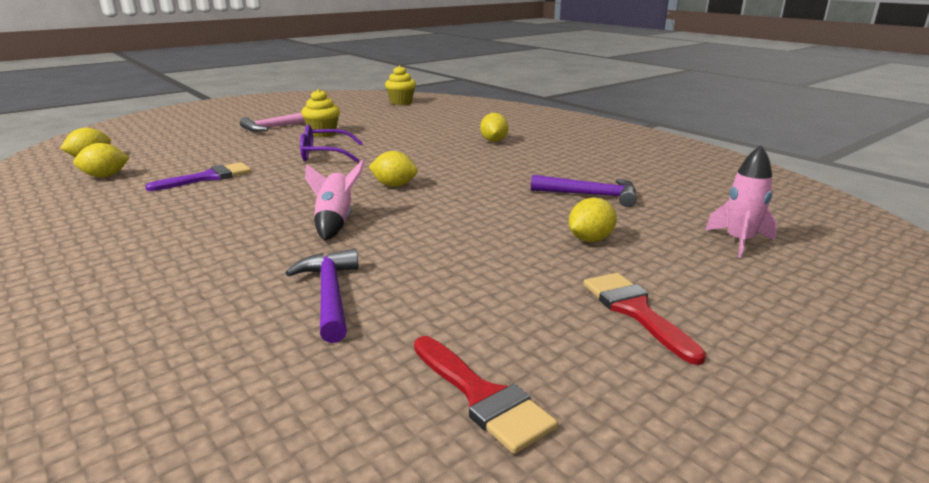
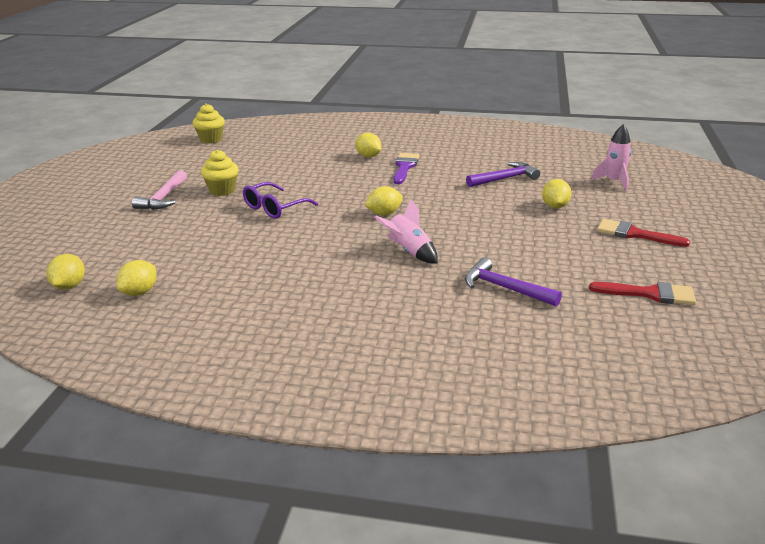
camera: 40 degrees left, 5 degrees up
purple brush [145,162,252,191] -> purple brush moved to [394,153,419,184]

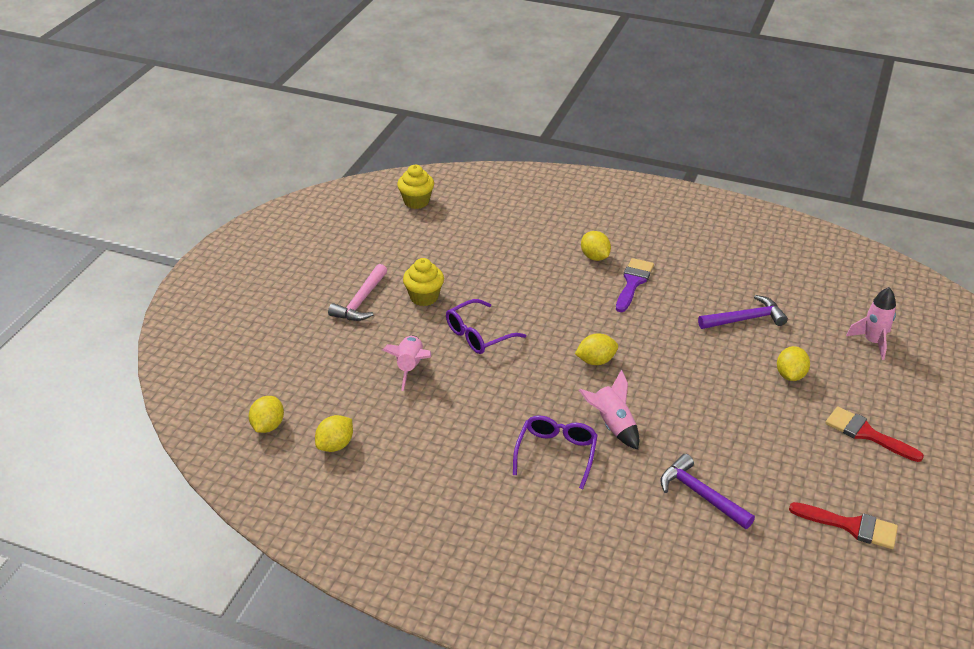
camera: 10 degrees right, 10 degrees up
none -> pink rocket [383,336,431,391]
none -> purple glasses [513,415,598,489]

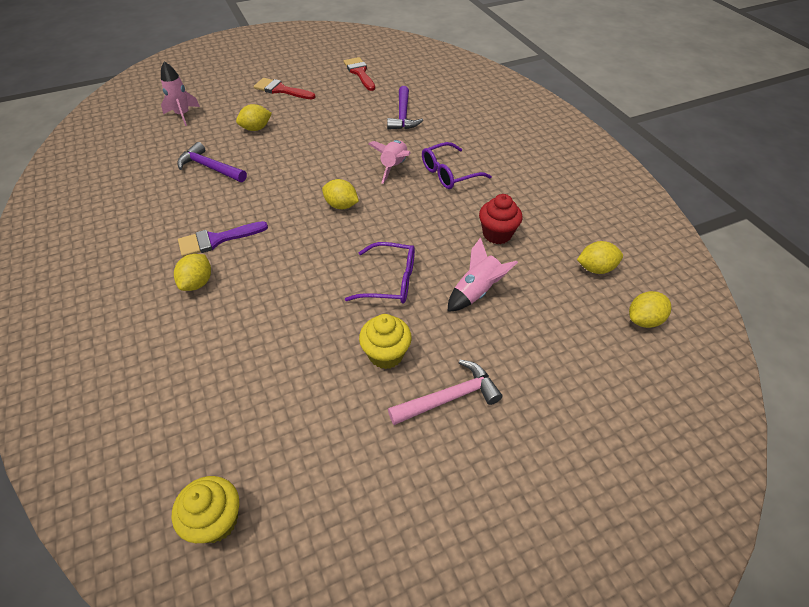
camera: 135 degrees left, 10 degrees up
red brush [825,406,924,462] -> red brush turned 120 degrees clockwise [254,78,316,99]
none -> red cupcake [479,194,523,244]

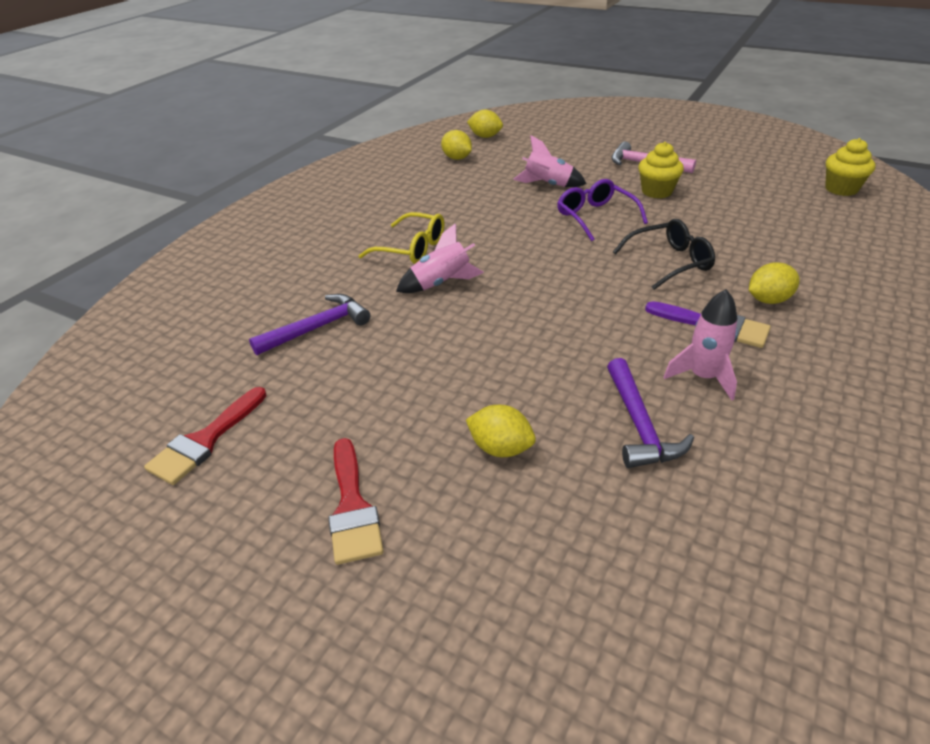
camera: 125 degrees left, 10 degrees down
pink rocket [161,61,200,126] -> pink rocket moved to [664,289,738,400]
yellow lemon [322,179,359,209] -> none
purple glasses [422,142,492,189] -> yellow glasses [358,212,444,264]
red cupcake [479,194,523,244] -> none
none -> black glasses [613,219,715,290]

